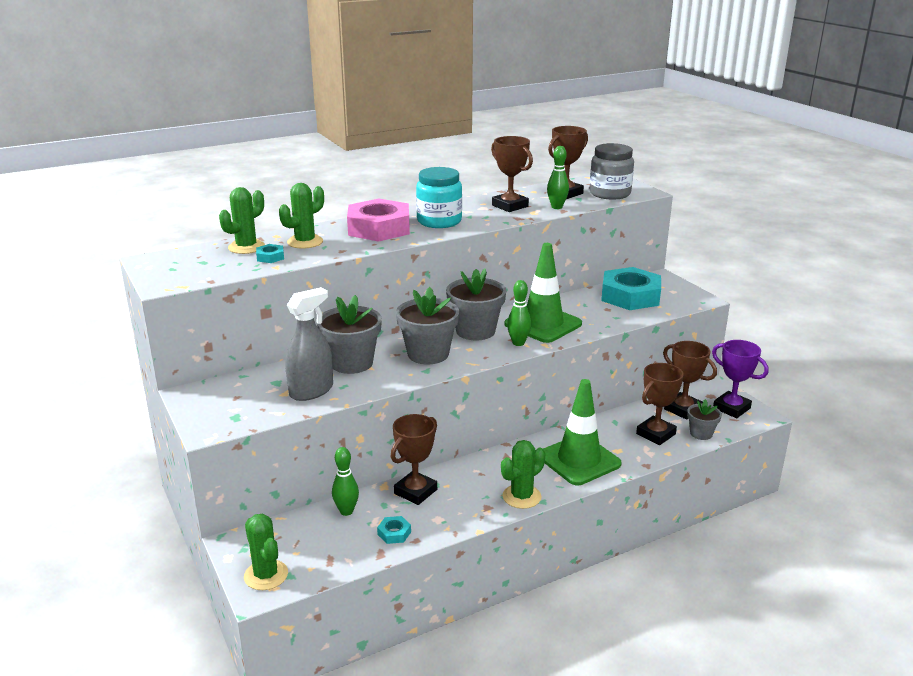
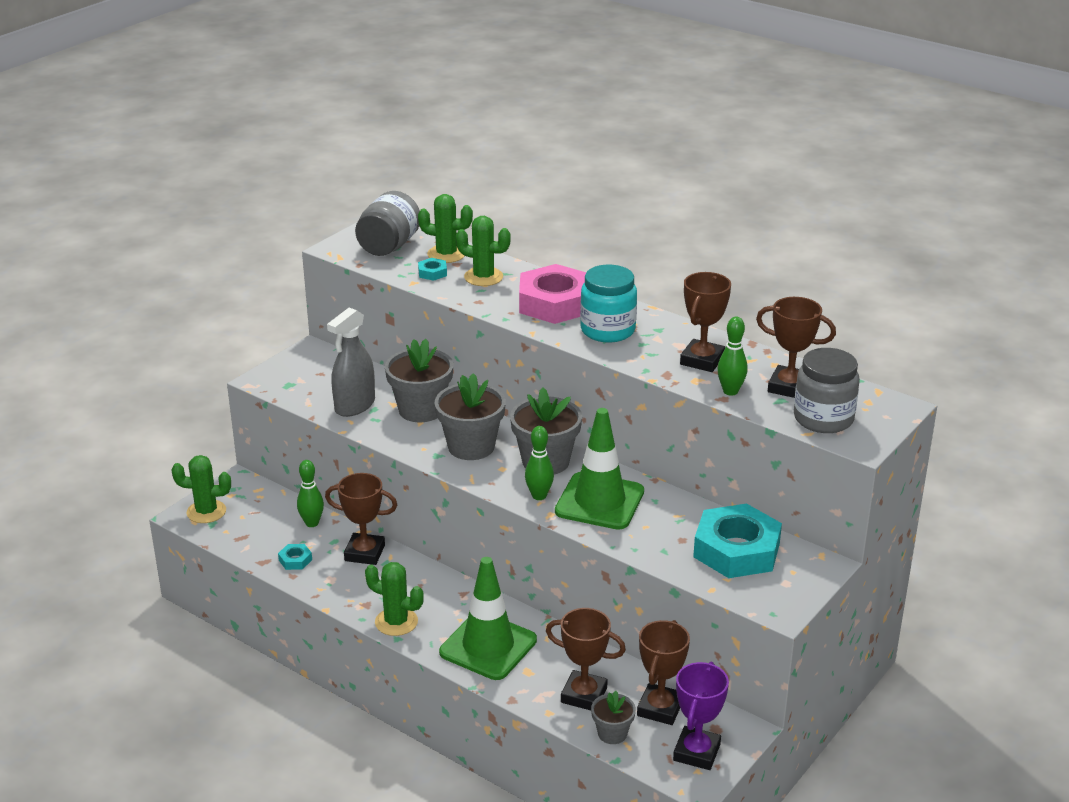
camera: 65 degrees right, 5 degrees up
green cactus [244,514,288,590] -> green cactus turned 60 degrees clockwise [172,455,231,523]
grey spray bottle [285,287,333,401] -> grey spray bottle turned 105 degrees clockwise [327,308,375,417]
none -> grey jar [355,191,420,256]

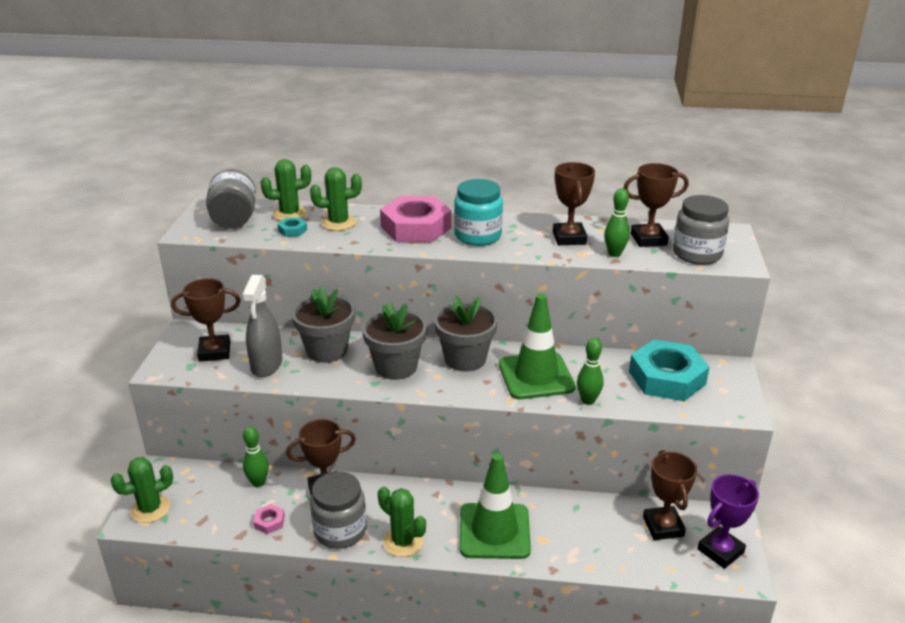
camera: 30 degrees left, 0 degrees up
turquoise nut [278,544,312,570] -> pink nut [253,504,285,534]
green cactus [365,562,424,636] -> green cactus turned 45 degrees clockwise [378,486,426,557]
green bowling pin [525,426,554,500] -> green bowling pin moved to [577,338,604,405]
brown trophy [546,608,626,710] -> brown trophy moved to [171,278,241,362]
grey flower pot [591,691,636,744] -> none
purple trophy [673,662,729,770] -> purple trophy turned 60 degrees clockwise [697,474,759,569]
none -> grey jar [310,472,367,549]

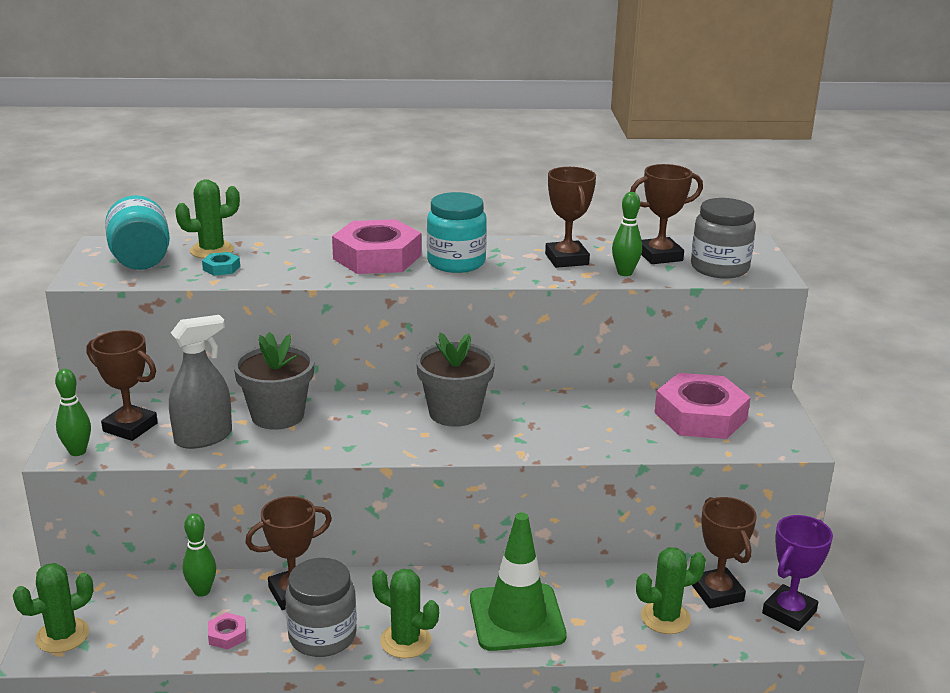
camera: 10 degrees left, 5 degrees down
brown trophy [171,278,241,362] -> brown trophy turned 45 degrees clockwise [87,330,158,441]
grey jar [206,169,256,229] -> turquoise jar [105,195,170,270]
grey spray bottle [242,275,282,377] -> grey spray bottle turned 120 degrees counterclockwise [169,315,232,449]
green cactus [310,167,362,231] -> green cactus moved to [636,547,706,634]
grey flower pot [362,301,427,380] -> none
green traffic cone [499,294,576,399] -> none
green bowling pin [577,338,604,405] -> green bowling pin moved to [55,369,91,456]
turquoise nut [629,339,710,401] -> pink nut [654,373,751,439]

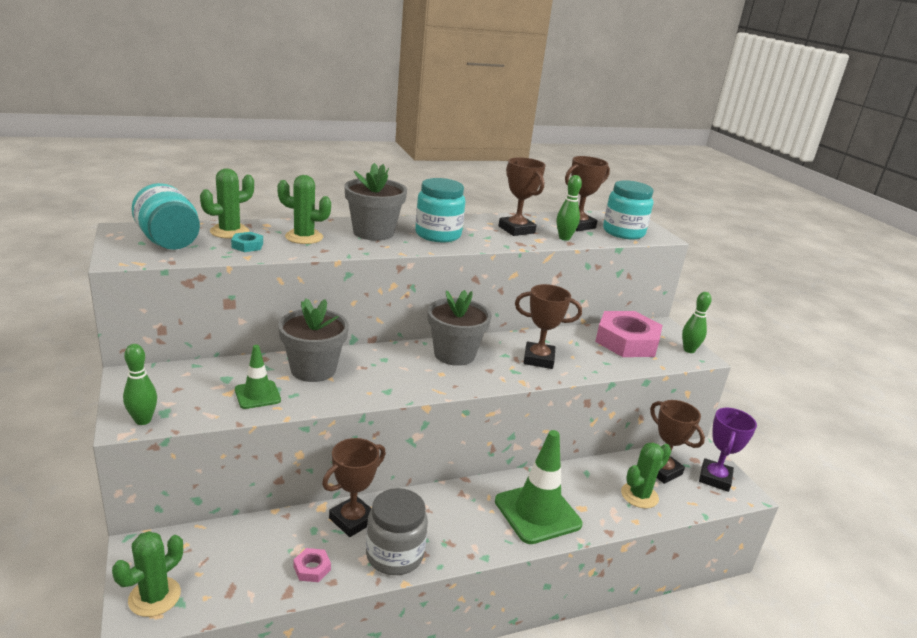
camera: 20 degrees left, 0 degrees up
brown trophy [87,330,158,441] -> brown trophy moved to [515,284,582,369]
grey spray bottle [169,315,232,449] -> green traffic cone [235,345,281,409]
green bowling pin [183,513,216,597] -> green bowling pin moved to [682,292,712,353]
pink nut [332,219,421,274] -> grey flower pot [344,163,407,241]
green cactus [372,569,439,658] -> green cactus moved to [277,175,331,244]
grey jar [691,198,756,278] -> turquoise jar [603,180,654,240]

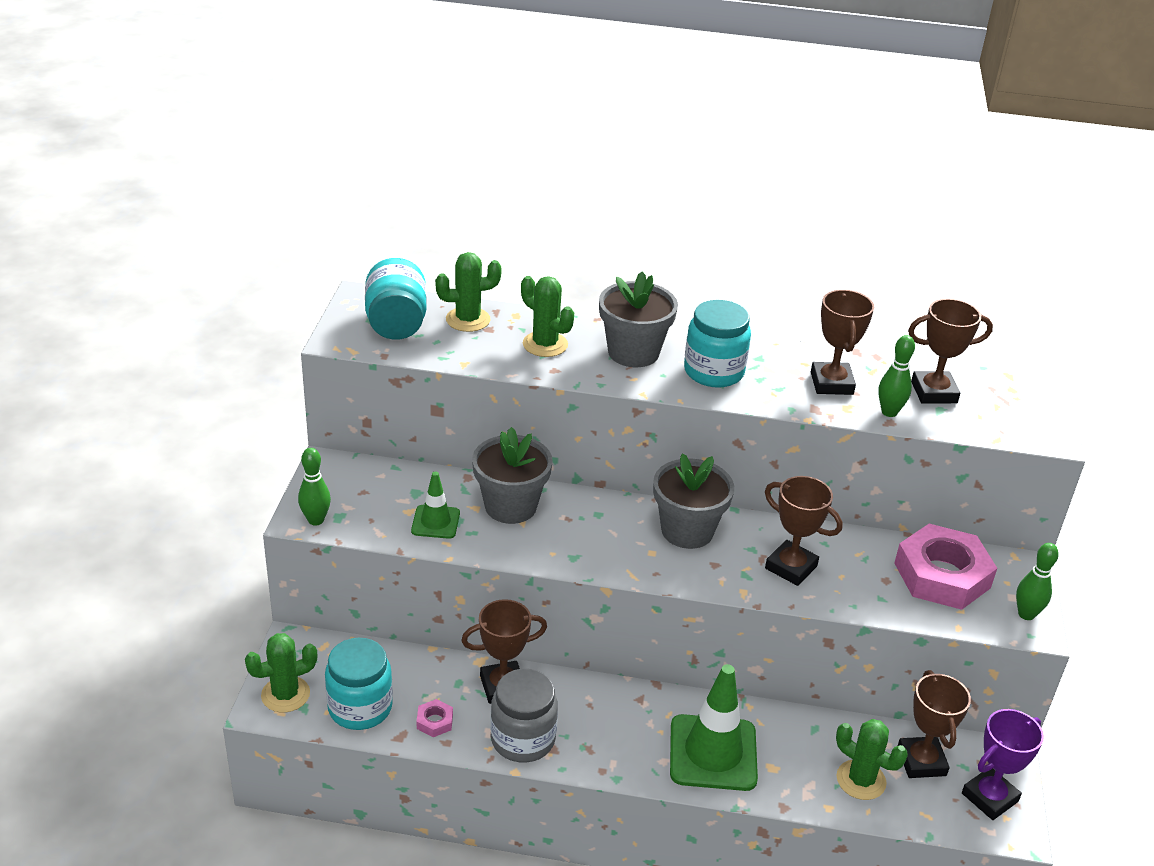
camera: 30 degrees right, 10 degrees up
turquoise nut [231,232,263,252] -> none
turquoise jar [603,180,654,240] -> turquoise jar moved to [325,638,393,730]
green cactus [621,443,671,508] -> green cactus turned 45 degrees clockwise [836,719,908,800]

